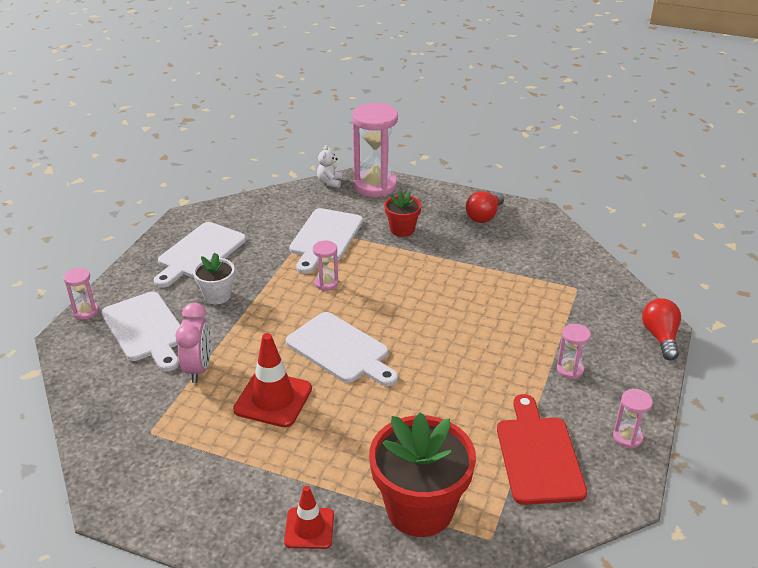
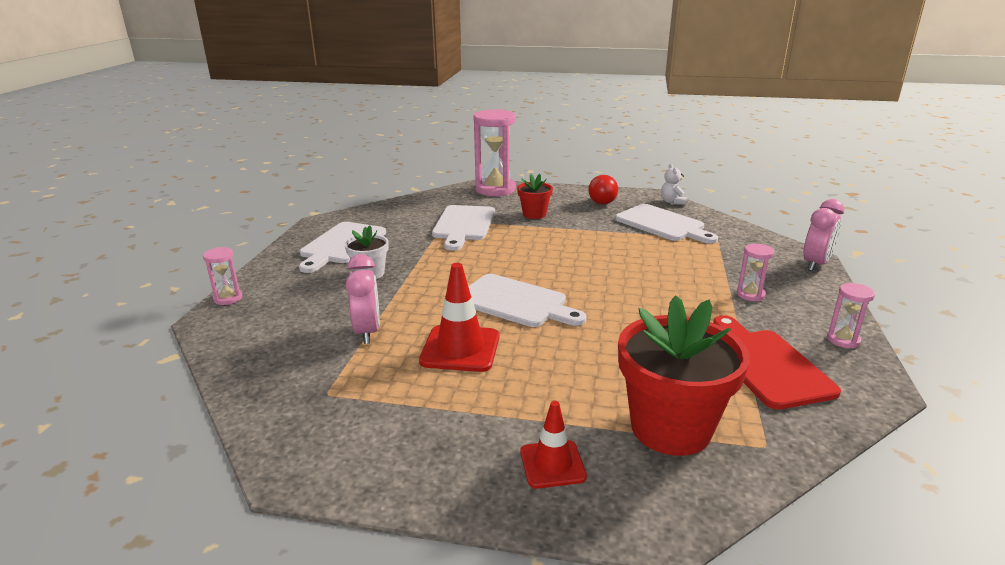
camera: 10 degrees left, 10 degrees down
white cutting board [101,291,181,372] -> white cutting board moved to [615,204,718,244]
pink hourglass [313,241,338,291] -> none
white teddy bear [317,145,342,188] -> white teddy bear moved to [661,164,687,205]
red light bulb [642,298,681,361] -> pink clock [803,199,845,271]

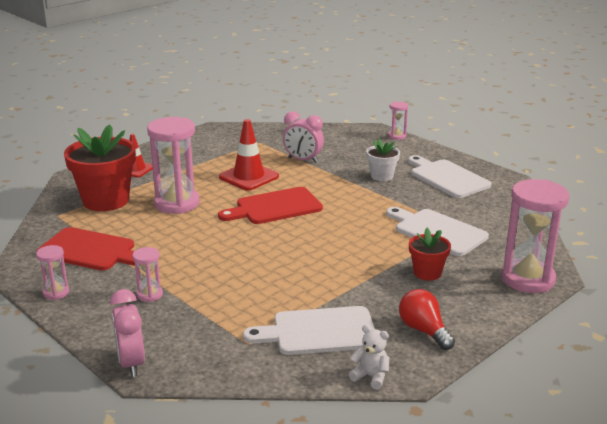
camera: 125 degrees right, 0 degrees up
white cutting board [468,274,587,327] -> red cutting board [218,187,323,224]
none -> pink hourglass [147,117,200,214]

